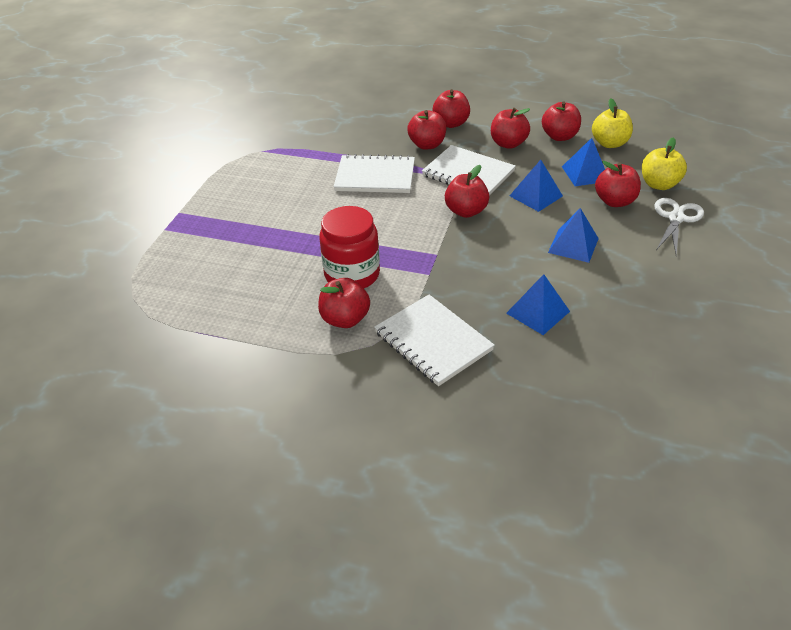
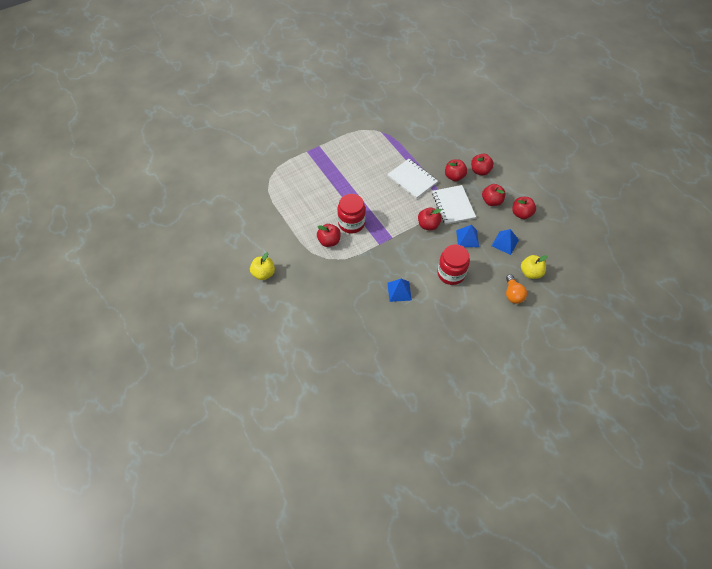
camera: 40 degrees right, 15 degrees up
white notebook [374,295,495,386] -> none
blue pyramid [548,208,599,263] -> red jar [437,244,470,285]
yellow apple [592,99,633,148] -> yellow apple moved to [250,252,275,280]
red apple [595,161,641,207] -> none
white scissors [654,198,704,255] -> orange light bulb [506,274,527,304]

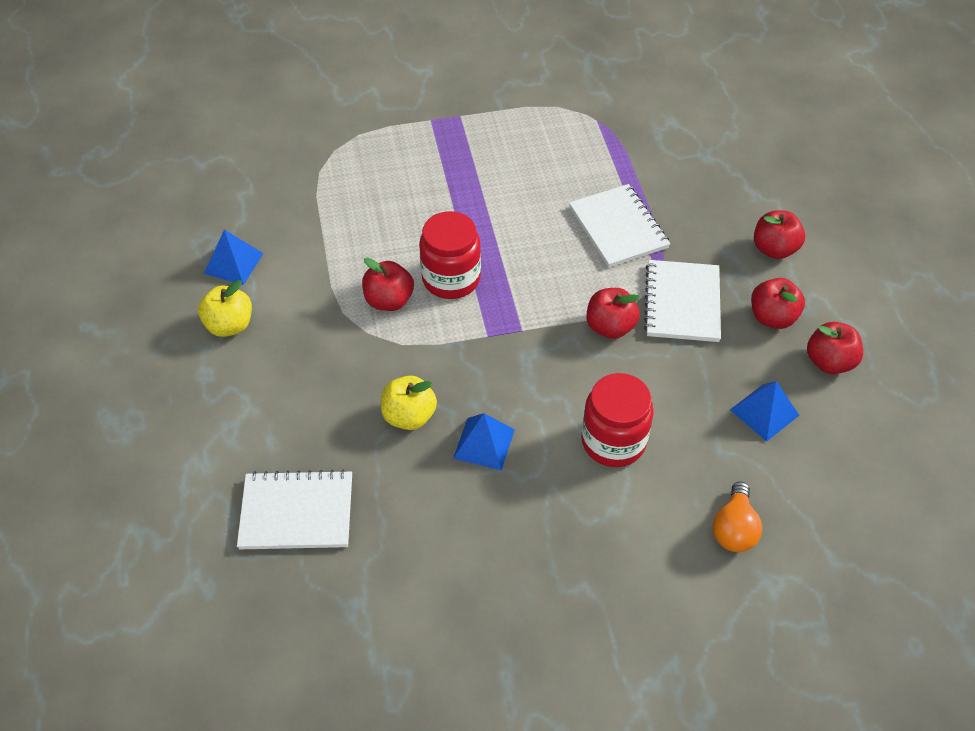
camera: 20 degrees right, 5 degrees down
red apple [445,159,467,181] -> none
blue pyramid [456,225,479,247] -> blue pyramid moved to [204,230,264,285]
yellow apple [521,255,547,279] -> yellow apple moved to [381,376,437,430]
none -> white notebook [237,470,352,549]

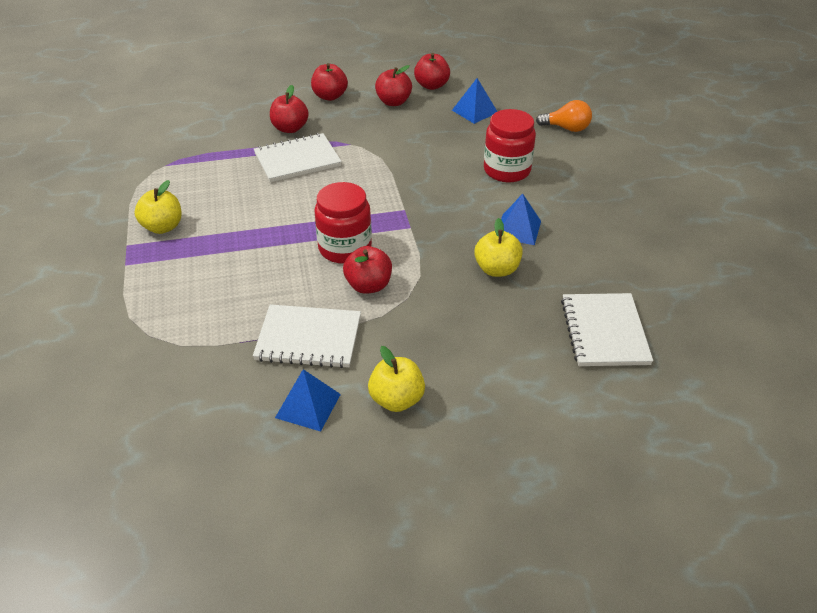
camera: 90 degrees left, 10 degrees down
red apple [586,288,640,339] -> red apple moved to [270,85,309,133]
white notebook [644,260,721,342] -> white notebook moved to [253,304,361,368]
none -> yellow apple [134,180,182,234]

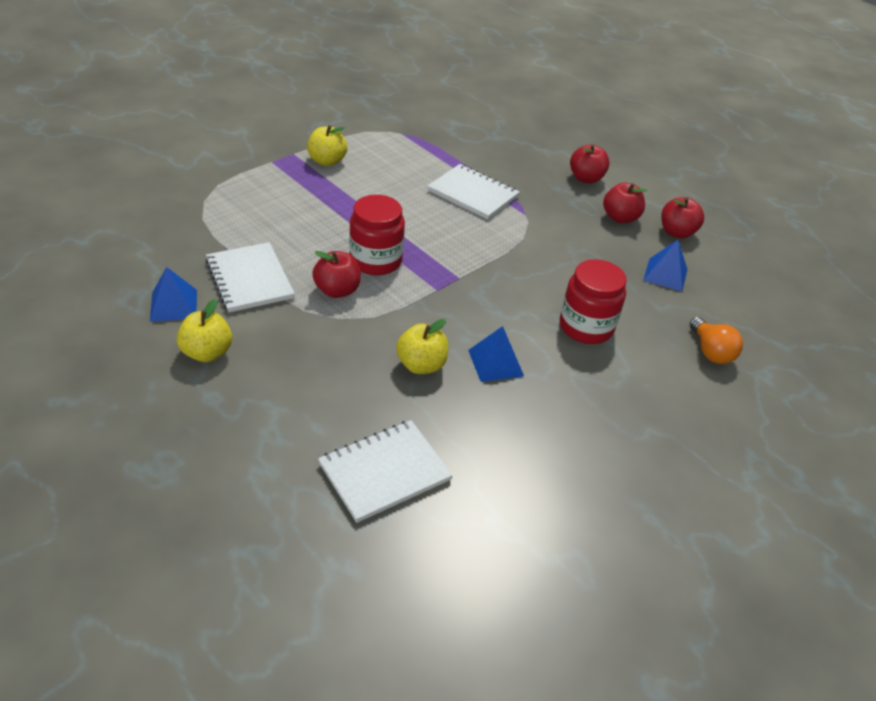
camera: 55 degrees right, 0 degrees up
red apple [270,85,309,133] -> none

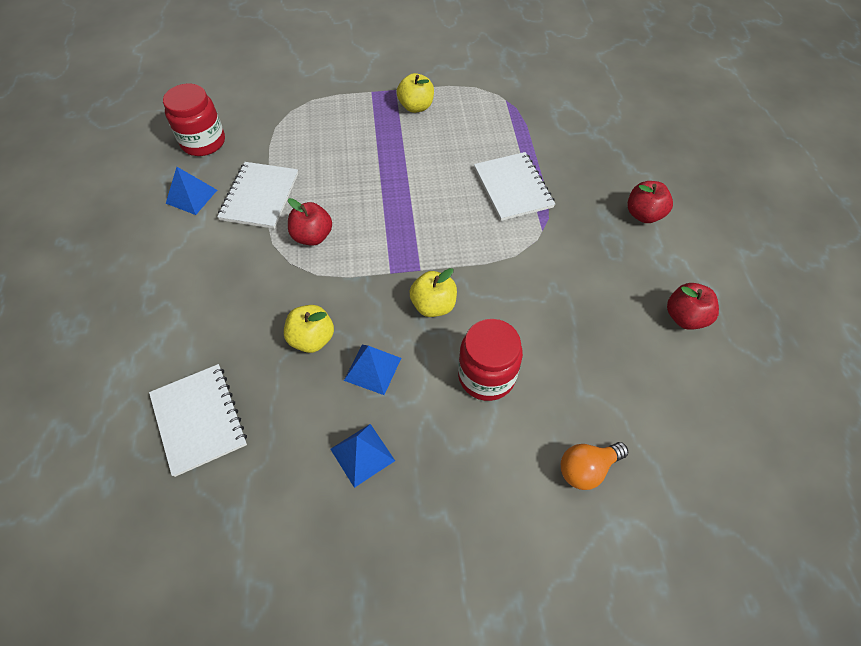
camera: 40 degrees right, 15 degrees up
yellow apple [177,299,232,362] -> yellow apple moved to [409,268,457,317]
white notebook [318,420,453,523] -> white notebook turned 60 degrees clockwise [149,364,247,477]
red jar [349,195,405,275] -> red jar moved to [163,83,225,156]
red apple [603,182,647,223] -> none
blue pyramid [643,240,687,291] -> blue pyramid moved to [330,424,395,488]
orange light bulb [690,317,743,364] -> orange light bulb turned 45 degrees clockwise [561,442,628,490]

